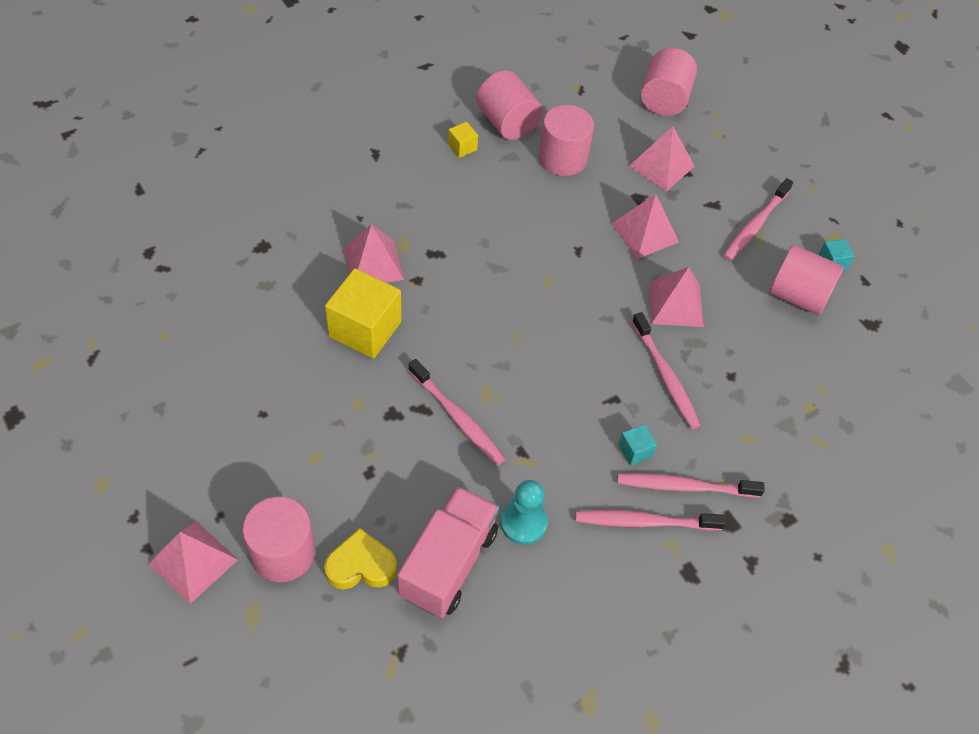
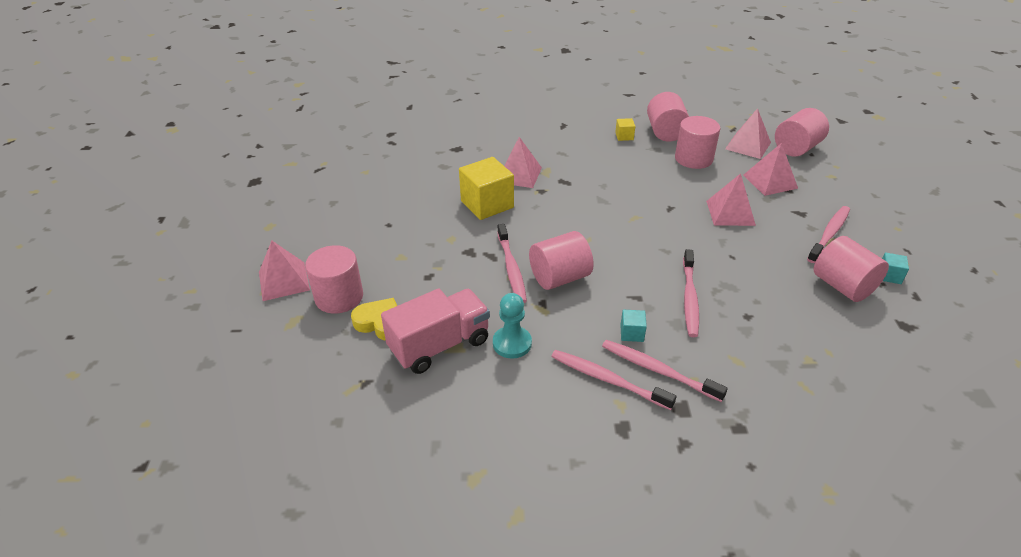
camera: 35 degrees right, 15 degrees down
pink pyramid [649,267,704,327] -> pink pyramid moved to [725,108,771,159]
pink toothbrush [723,178,793,261] -> pink toothbrush turned 150 degrees clockwise [807,206,850,263]
none -> pink cylinder [529,231,594,290]

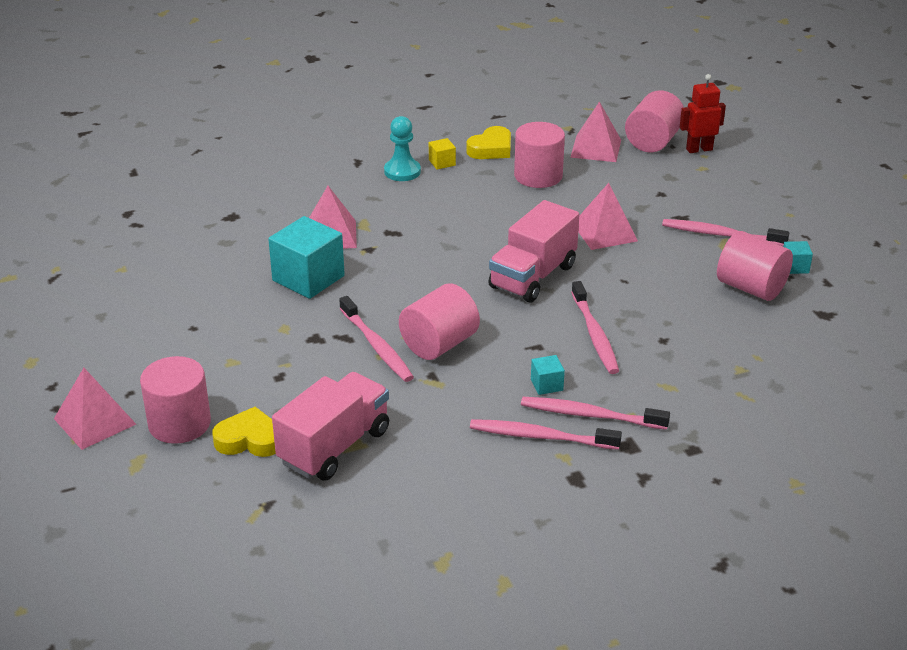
camera: 20 degrees left, 5 degrees down
yellow cube [459,157,514,220] -> turquoise cube [268,216,345,299]
turquoise pawn [493,293,532,359] -> turquoise pawn moved to [384,116,421,181]
pink cylinder [647,92,689,142] -> yellow heart [466,126,511,159]
pink pyramid [743,143,798,196] -> none
pink toothbrush [807,206,850,263] -> pink toothbrush turned 90 degrees counterclockwise [662,219,789,246]
none -> pink truck [488,200,580,302]
none -> red robot [680,74,726,153]

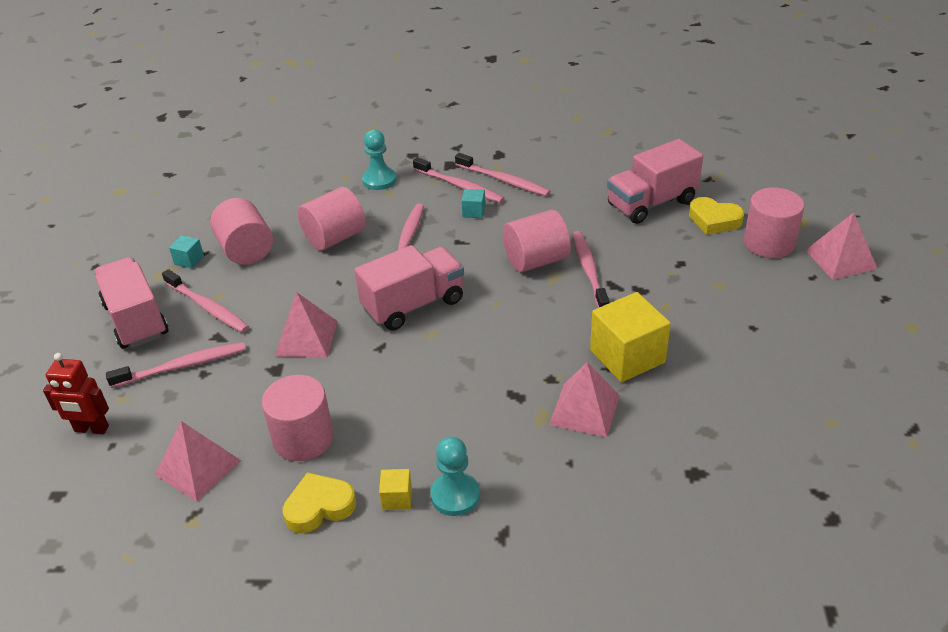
camera: 155 degrees left, 5 degrees up
turquoise cube [268,216,345,299] -> yellow cube [590,292,671,382]
pink cylinder [625,91,684,152] -> pink cylinder moved to [298,187,366,251]
none -> pink truck [94,257,169,349]
none -> pink toothbrush [106,342,246,388]
none -> turquoise pawn [362,129,396,190]

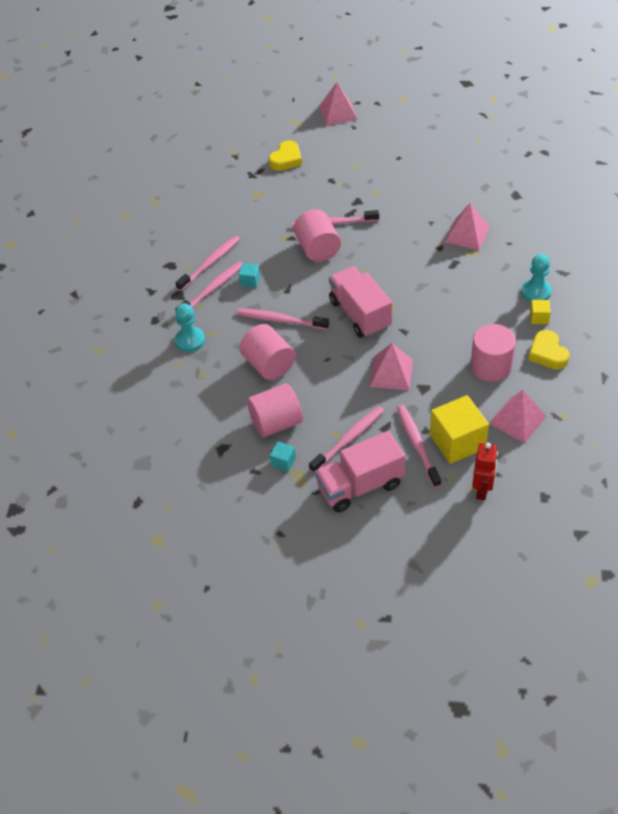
camera: 85 degrees left, 10 degrees up
yellow cube [590,292,671,382] -> yellow cube moved to [430,395,489,464]
pink truck [607,139,703,224] -> none
pink cylinder [744,187,804,258] -> none

